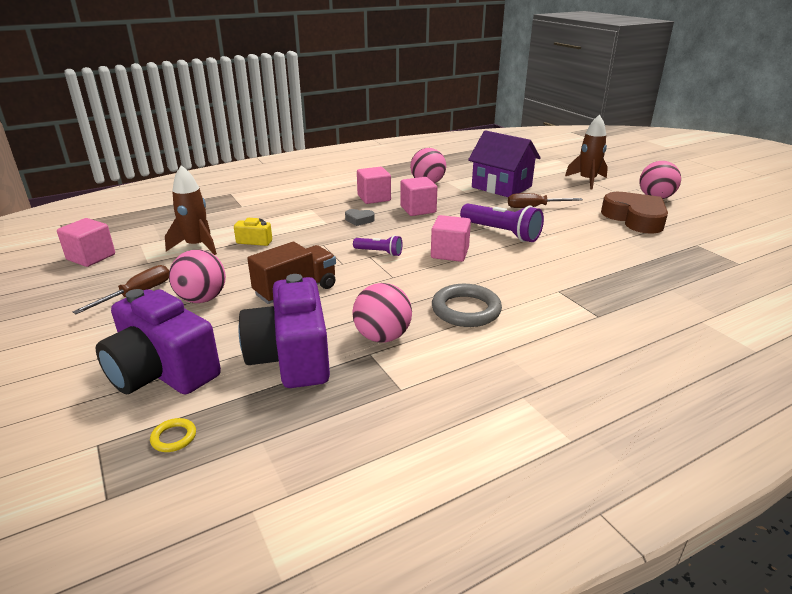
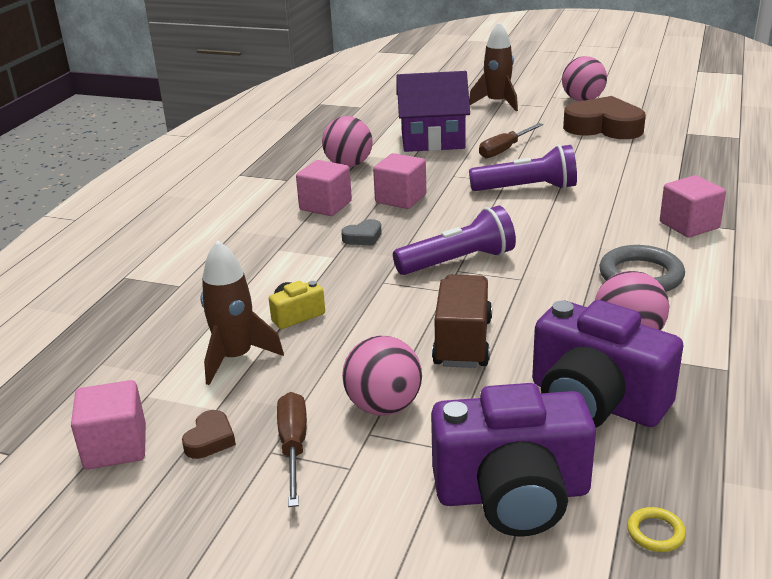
camera: 40 degrees left, 0 degrees up
purple flashlight [353,235,402,256] -> purple flashlight [393,205,516,275], size x1.81
pink cube [431,215,471,262] -> pink cube moved to [660,175,726,237]
none -> brown heart [182,410,236,459]

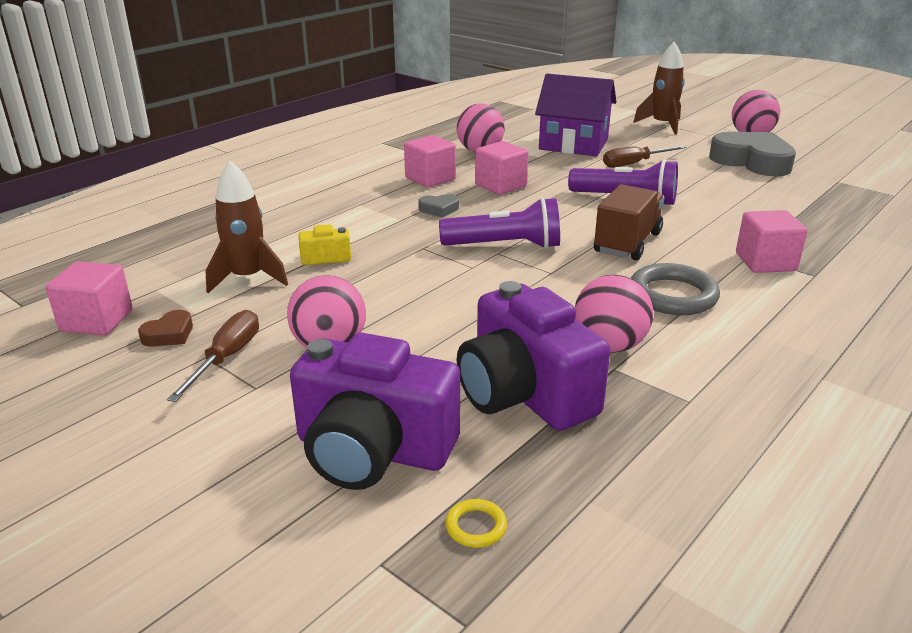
camera: 20 degrees right, 0 degrees up
brown truck [432,275,492,368] -> brown truck moved to [594,184,664,261]
brown heart [563,96,646,139] -> grey heart [709,132,796,176]

